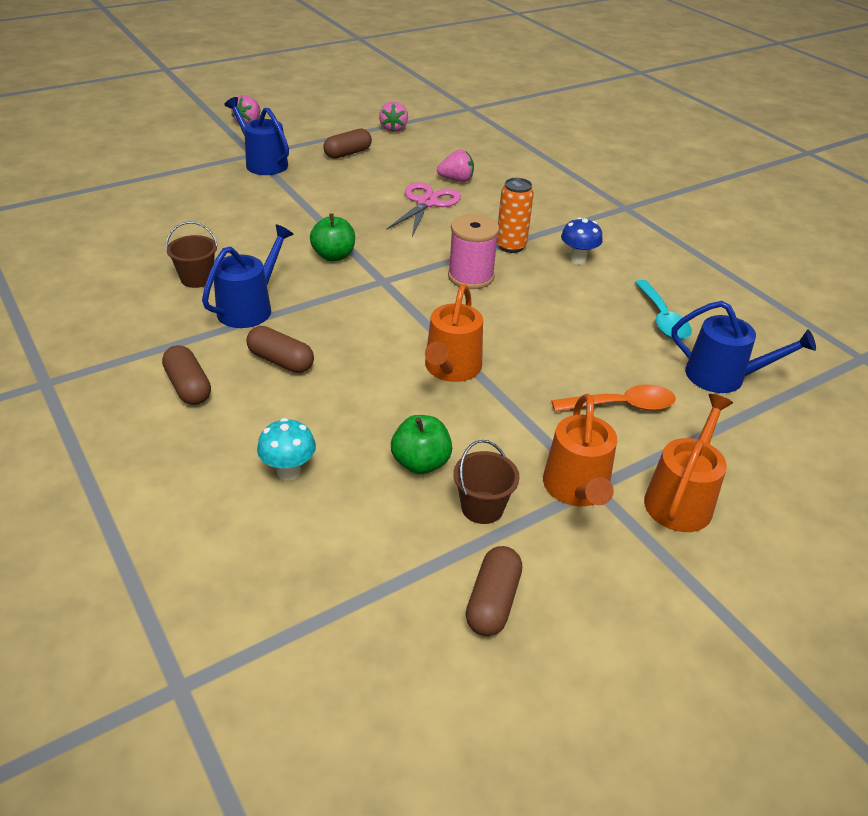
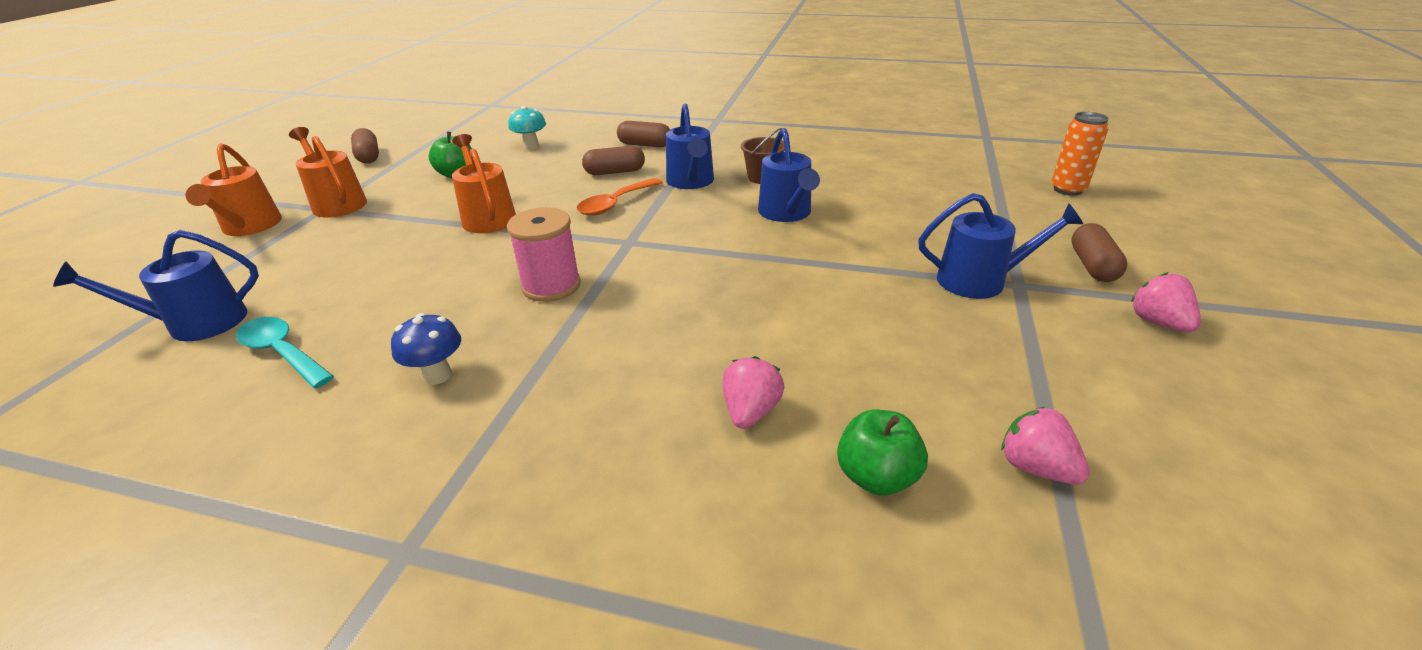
camera: 140 degrees right, 5 degrees down
green apple [310,214,355,261] -> green apple moved to [837,410,928,496]
brown capsule [323,128,372,159] -> brown capsule moved to [1071,223,1127,282]
pink scissors [386,182,461,236] -> none
pink strawberry [437,149,474,182] -> pink strawberry turned 150 degrees clockwise [723,356,785,429]
brown bucket [453,440,520,524] -> none
orange can [497,178,534,253] -> orange can moved to [1052,112,1109,196]
orange spoon [552,384,676,412] -> orange spoon moved to [577,178,663,216]
none -> blue watering can [758,128,820,222]

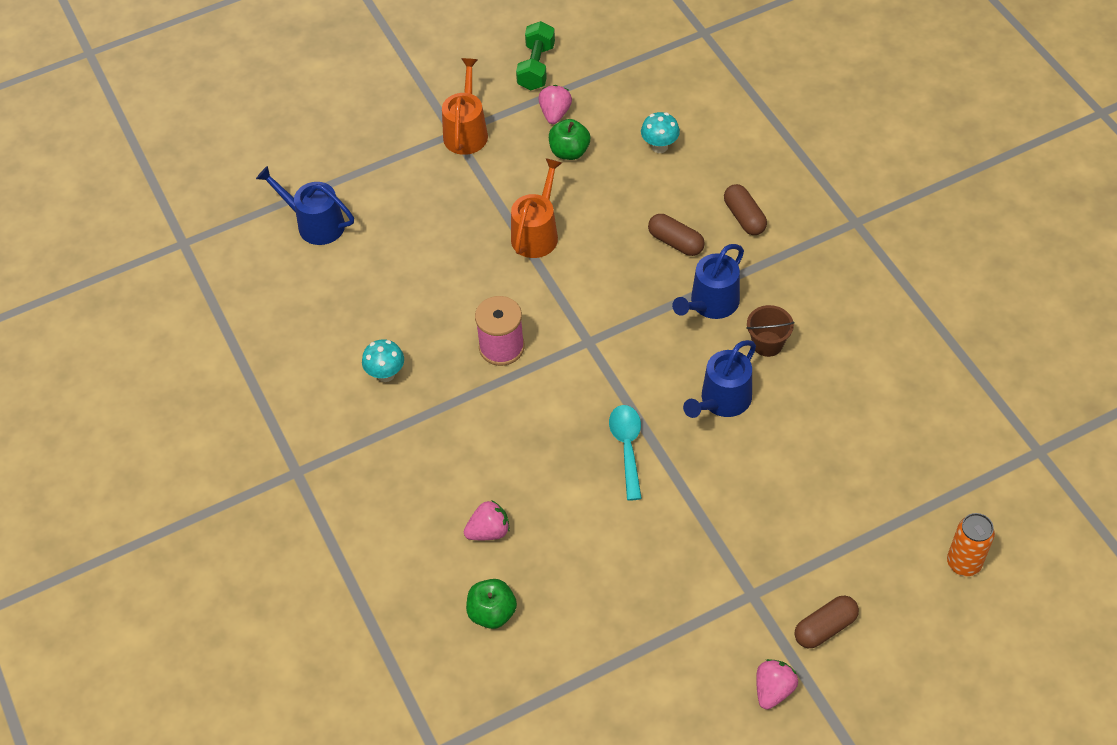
camera: 50 degrees right, 20 degrees up
orange watering can [186,143,282,236] -> none
turquoise spoon [236,317,334,388] -> turquoise spoon moved to [609,405,642,500]
brown capsule [351,128,379,164] -> green dumbbell [516,21,555,91]
blue mushroom [391,313,461,385] -> turquoise mushroom [362,339,404,382]
orange spoon [577,178,663,216] -> none
blue watering can [918,193,1083,299] -> none
pink strawberry [1001,407,1090,484] -> pink strawberry moved to [538,85,572,124]

